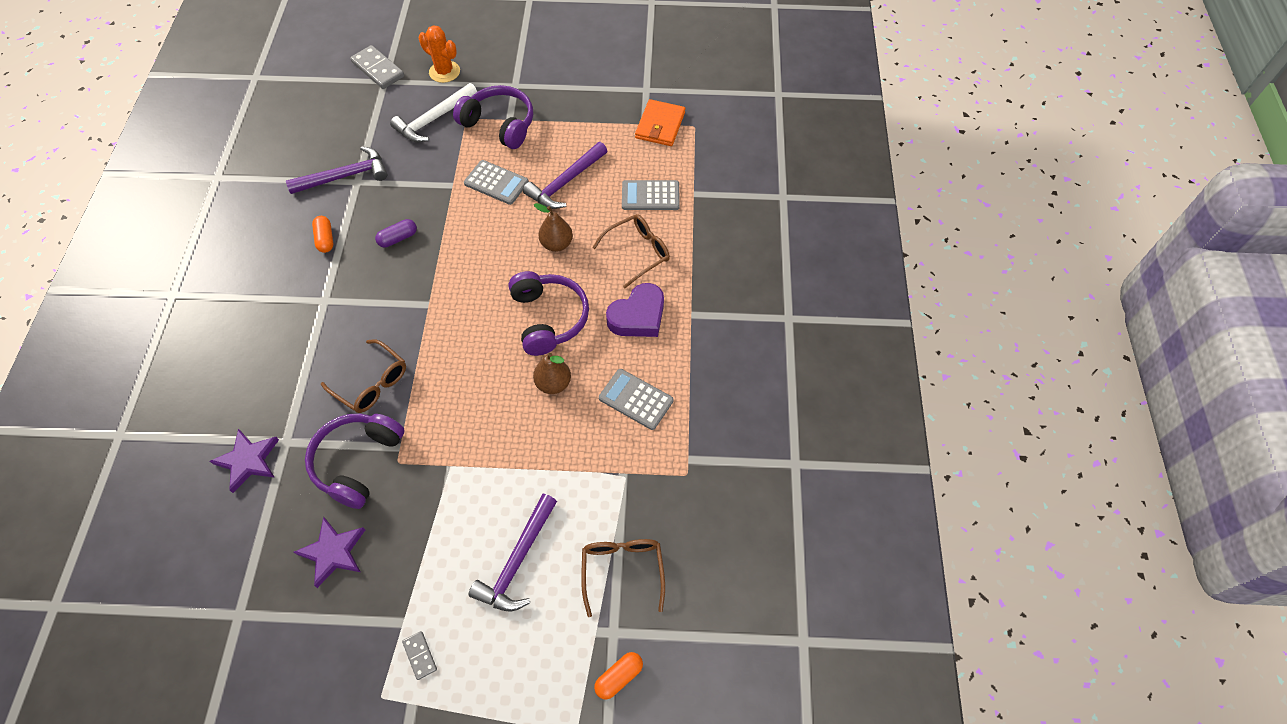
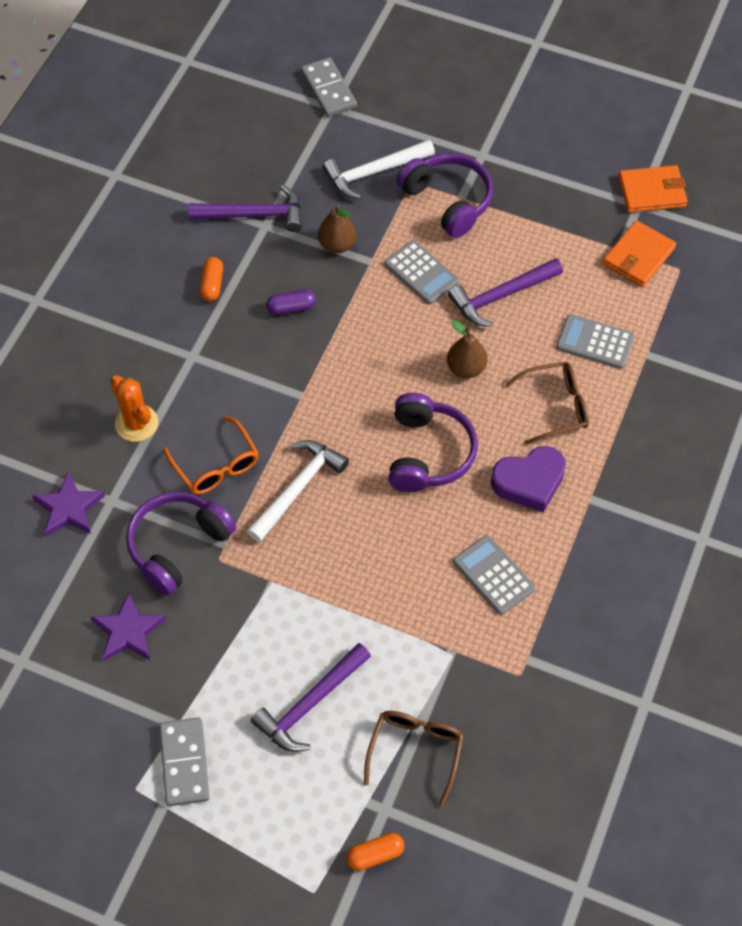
camera: 20 degrees right, 0 degrees up
brown glasses [321,339,406,413] -> orange glasses [163,416,259,494]
grey domino [402,631,437,680] -> grey domino [159,717,209,806], size x1.91
orange cactus [419,25,460,83] -> orange cactus moved to [110,375,158,442]
brown pear [533,353,571,394] -> brown pear moved to [318,205,356,253]
none -> white hammer [247,440,349,542]
none -> orange wallet [618,165,688,213]

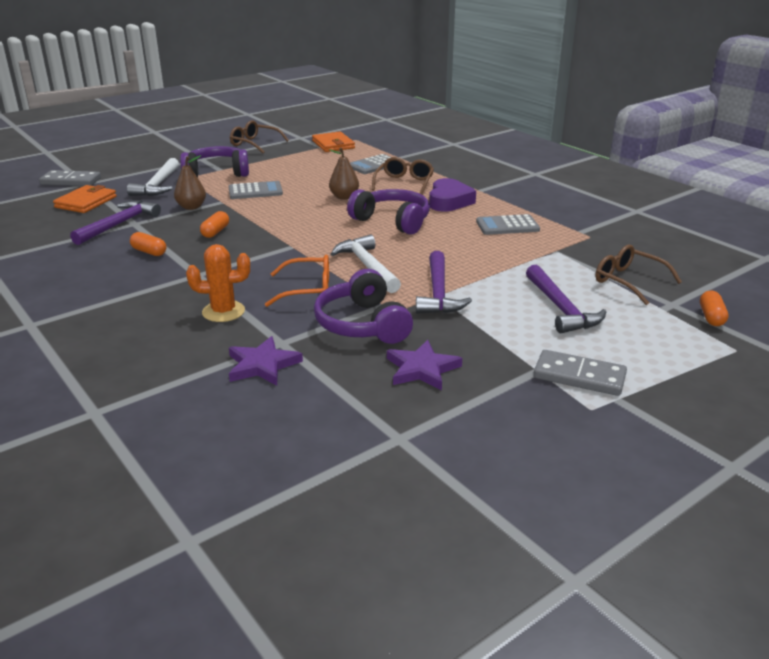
camera: 60 degrees left, 30 degrees down
purple capsule [266,289,316,315] -> orange capsule [200,211,229,238]
purple hammer [448,258,563,327] -> purple hammer moved to [416,251,472,314]
orange wallet [618,165,688,213] -> orange wallet moved to [53,185,117,213]
none -> brown glasses [230,120,289,153]

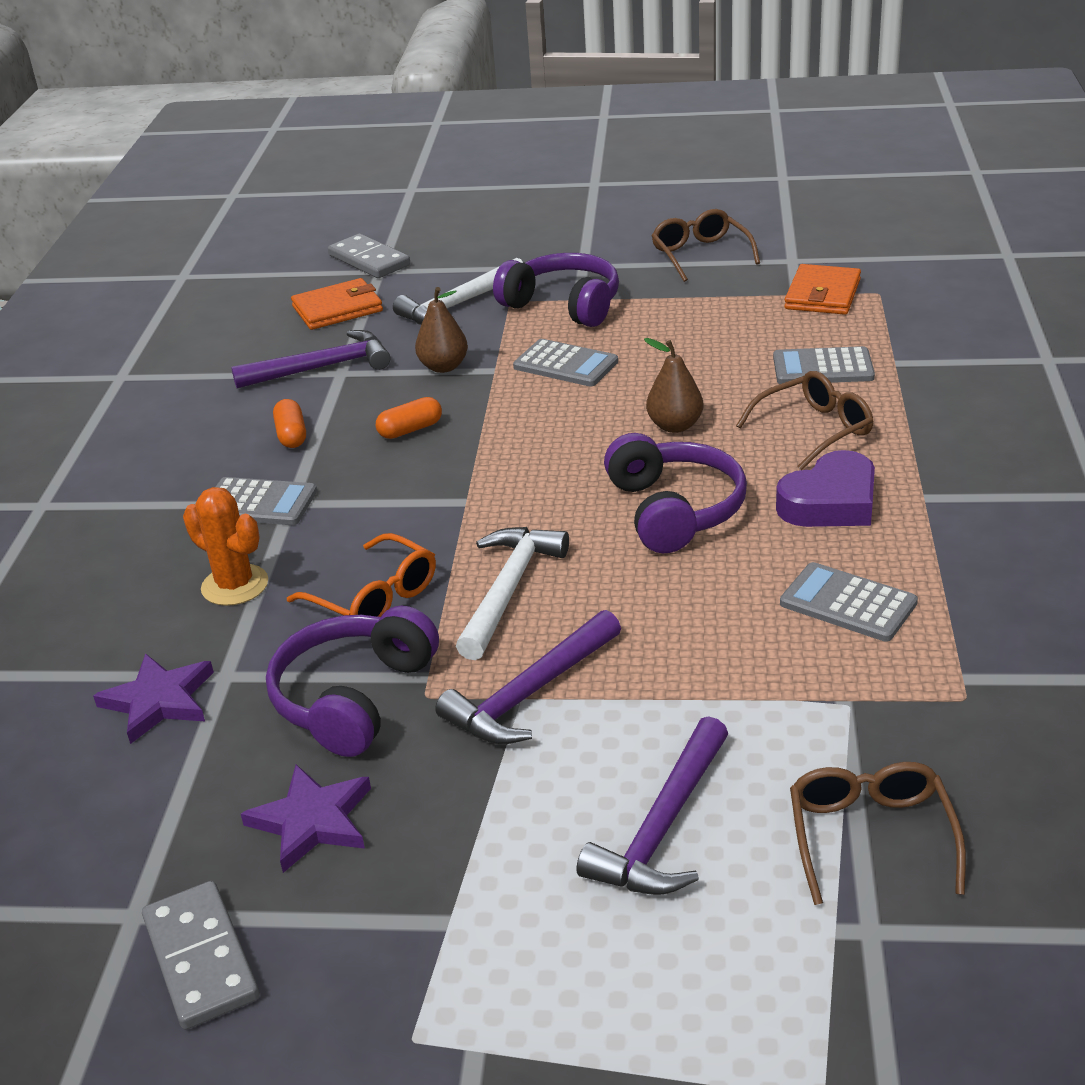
camera: 45 degrees right, 5 degrees up
grey domino [533,350,627,396] -> grey domino moved to [142,881,260,1030]
orange capsule [700,291,729,326] -> none
none -> grey calculator [216,477,317,525]

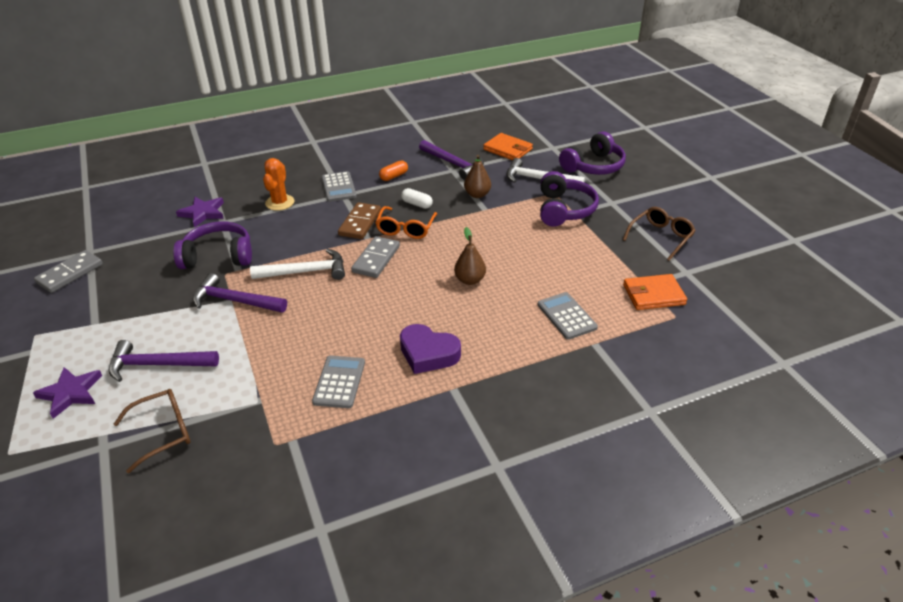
camera: 60 degrees right, 5 degrees up
purple star [241,764,371,873] -> purple star moved to [33,367,102,419]
orange glasses [287,533,436,617] -> orange glasses moved to [375,206,437,239]
grey domino [328,233,410,278] -> grey domino moved to [351,236,400,278]
orange capsule [376,397,442,439] -> white capsule [401,188,433,209]
grey calculator [513,339,618,387] -> none
purple headphones [604,433,747,553] -> purple headphones moved to [559,132,626,175]
brown glasses [736,371,873,470] -> none
none -> brown domino [338,202,381,239]

